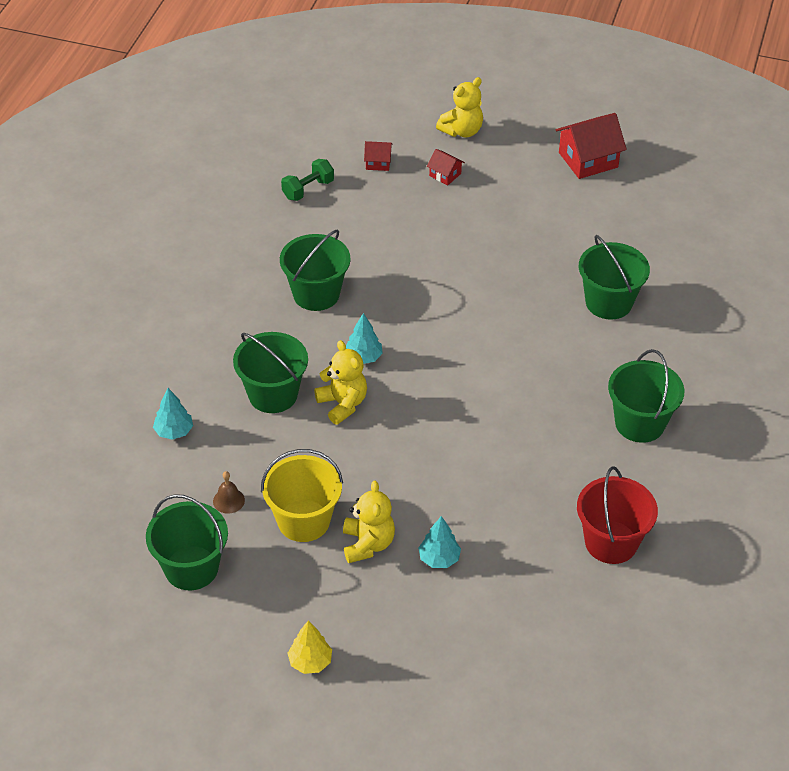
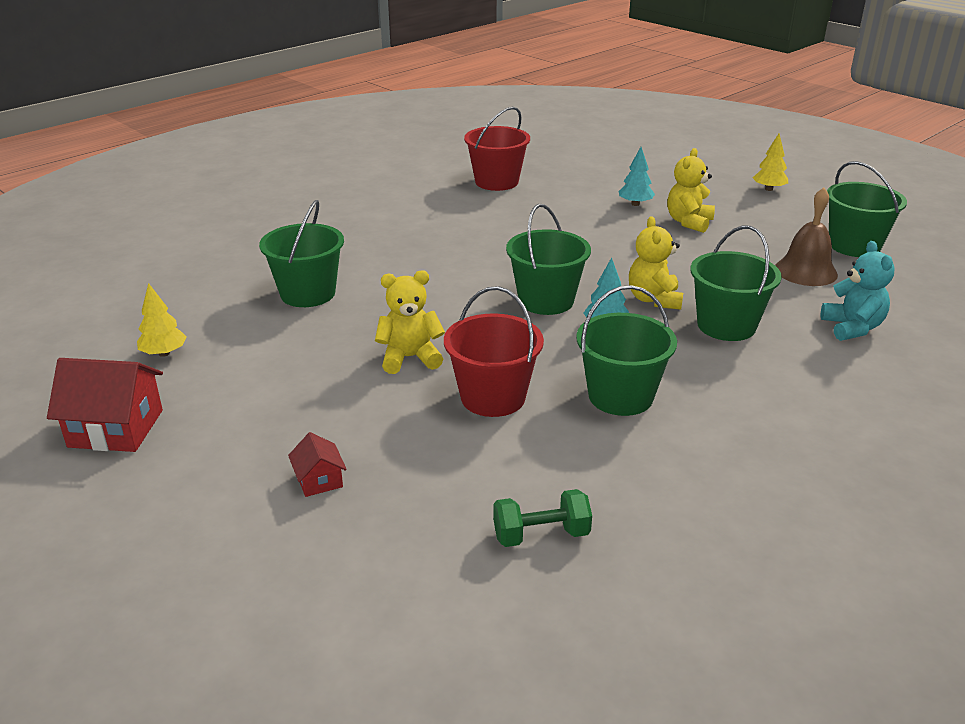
camera: 150 degrees left, 15 degrees down
turquoise tree [153,388,193,440] -> turquoise teddy bear [821,241,894,341]
brown bell [213,471,245,514] -> brown bell [775,188,838,286], size x1.91
yellow bucket [261,449,343,542] -> none
red house [364,141,392,171] -> none
yellow teddy bear [436,77,483,137] -> yellow teddy bear moved to [375,270,445,374]
green bucket [608,349,684,443] -> green bucket moved to [506,204,591,315]
none -> yellow tree [137,283,187,357]
none -> red bucket [444,286,544,417]

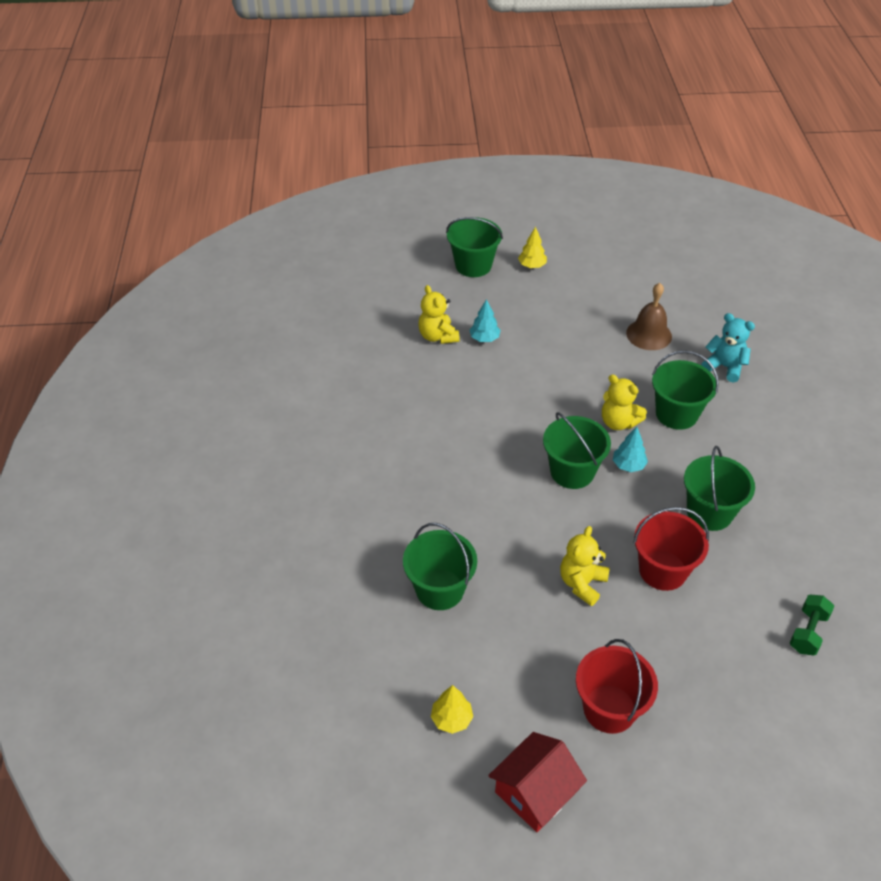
camera: 50 degrees left, 15 degrees up
red house [288,432,347,497] -> none
red bucket [464,106,530,191] -> red bucket moved to [576,639,658,734]
yellow teddy bear [667,148,715,233] -> yellow teddy bear moved to [418,285,460,344]
green bucket [827,161,907,257] -> green bucket moved to [446,217,503,277]

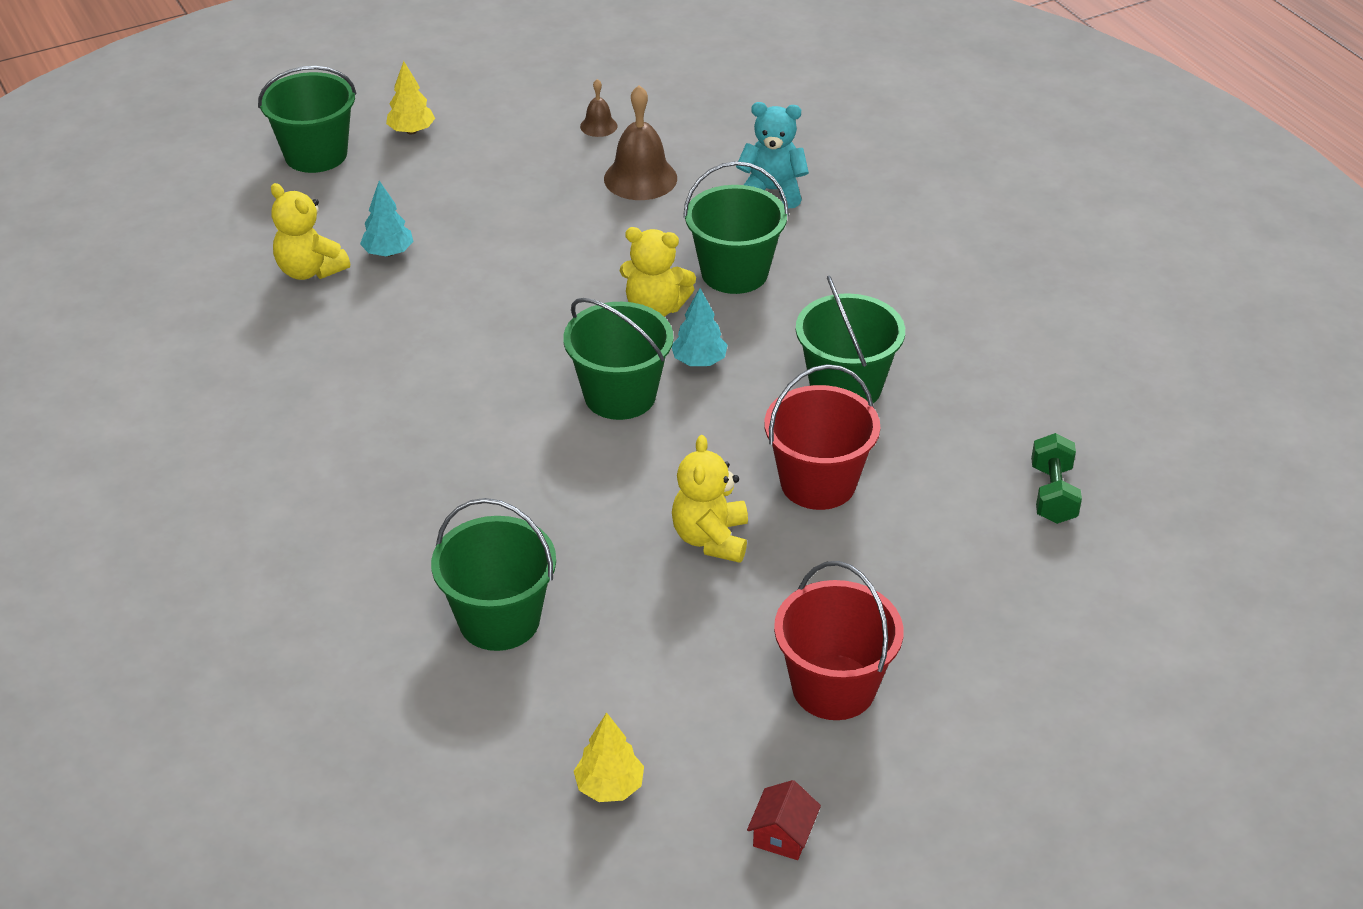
camera: 25 degrees left, 5 degrees down
red house [488,732,587,832] -> red house [747,780,821,860], size x0.52
none -> brown bell [580,79,617,137]

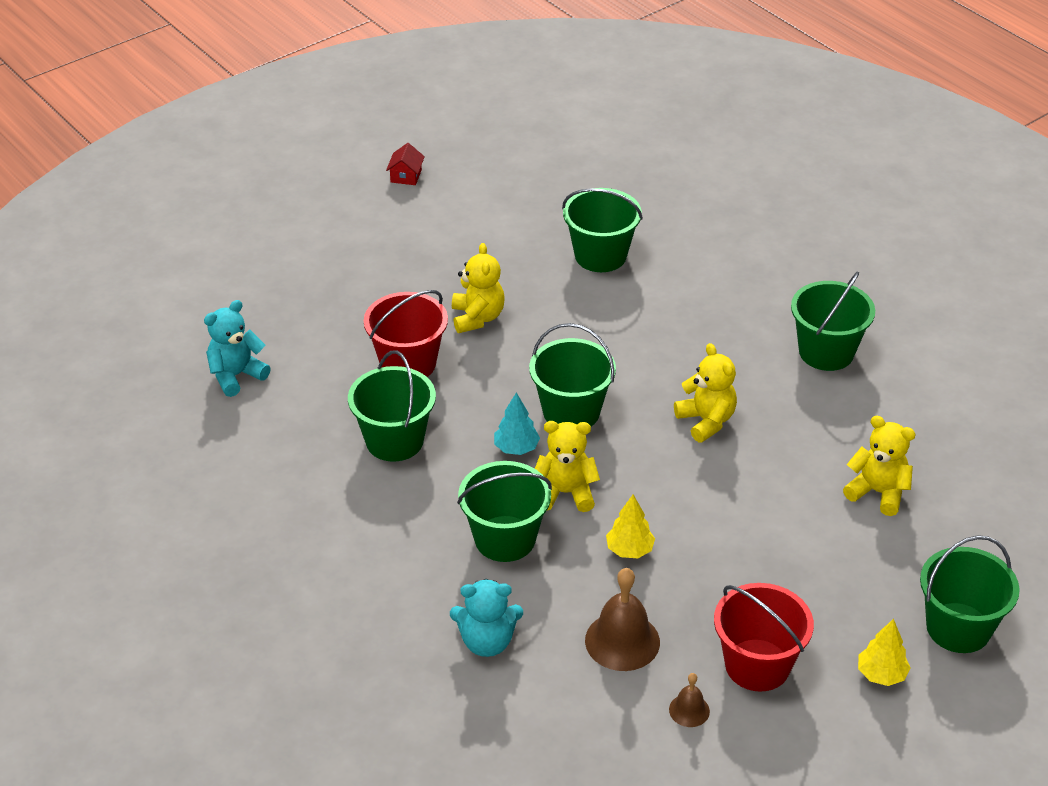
camera: 170 degrees right, 0 degrees up
turquoise tree [360,181,414,257] -> none
yellow tree [574,712,644,802] -> yellow tree moved to [606,494,655,558]
red bucket [774,561,903,720] -> red bucket moved to [714,583,814,692]
green dumbbell [1031,433,1082,524] -> turquoise teddy bear [204,300,271,397]
none -> yellow teddy bear [674,343,737,443]
none -> green bucket [791,271,875,371]

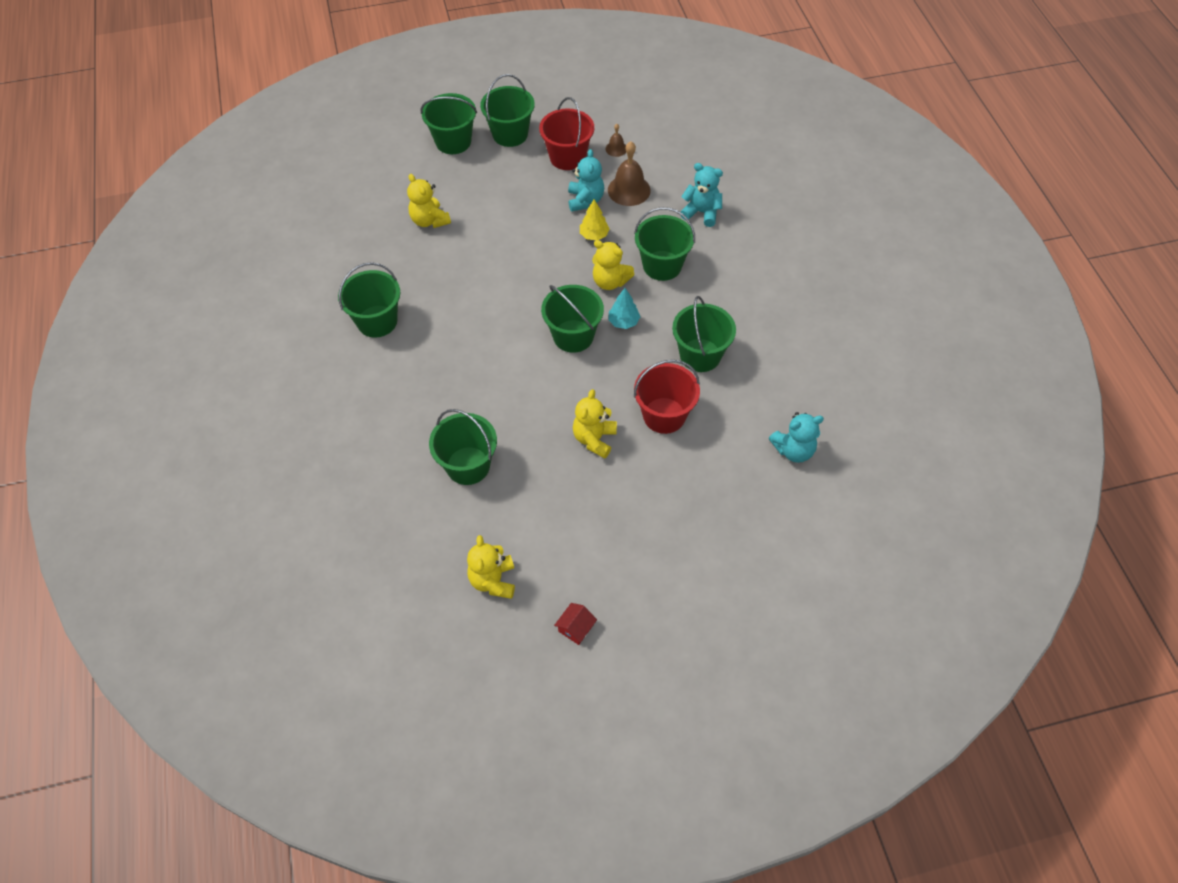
camera: 155 degrees left, 15 degrees up
yellow teddy bear [674,343,737,443] -> yellow teddy bear moved to [467,535,515,599]
yellow tree [858,619,910,686] -> green bucket [480,74,535,147]
none -> turquoise teddy bear [568,149,604,212]

